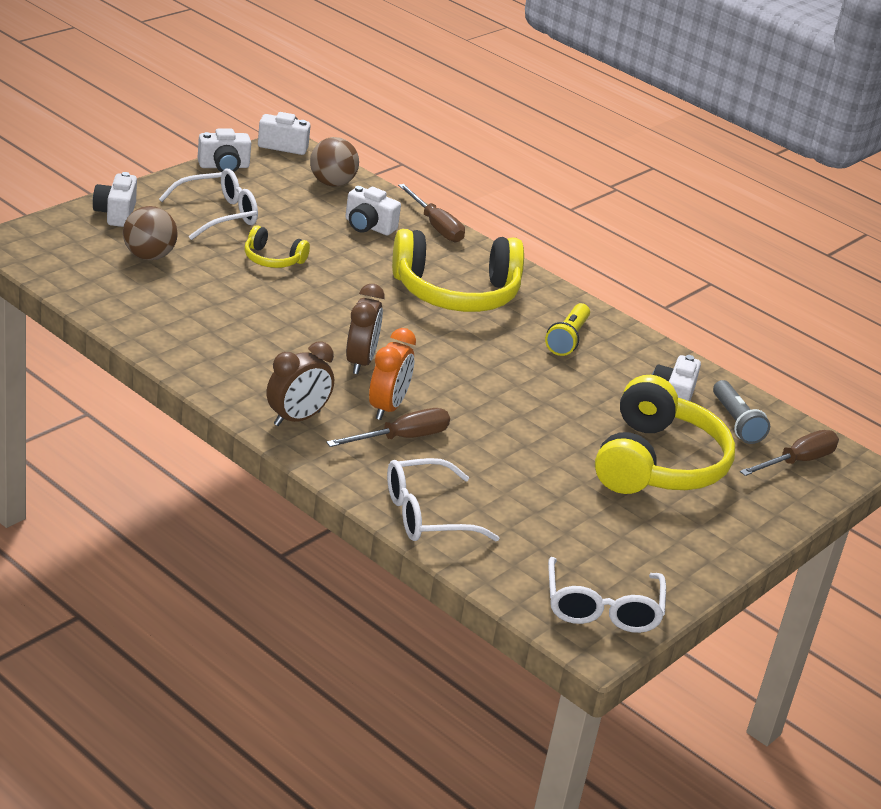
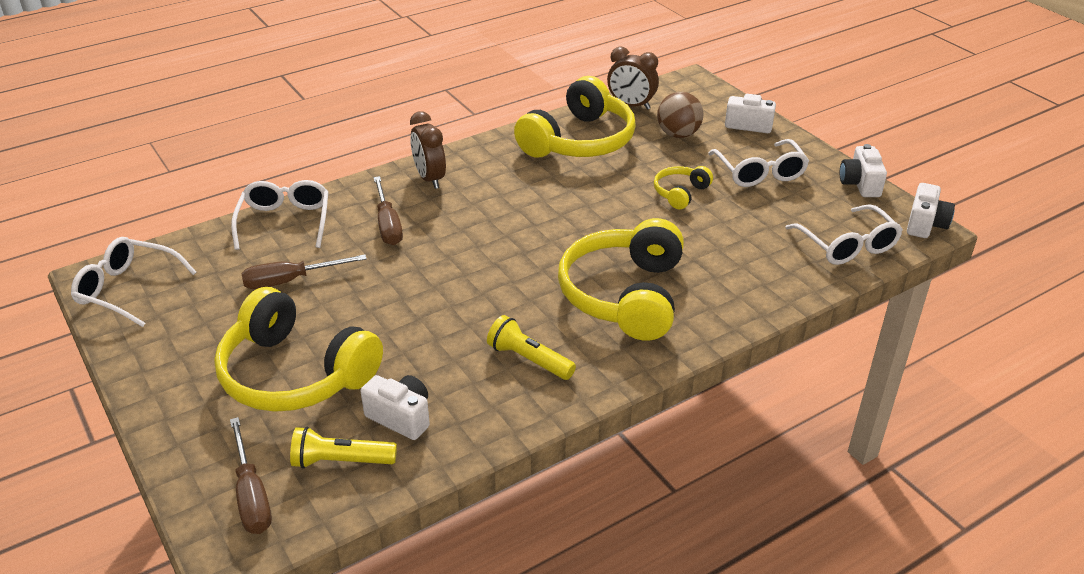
camera: 110 degrees right, 5 degrees up
brown ball [310,137,359,186] -> white glasses [785,204,903,265]
white camera [345,186,401,235] -> none
brown clock [346,284,385,374] -> brown clock moved to [607,47,659,110]
orange clock [369,328,416,420] -> none
brown screwdriver [398,184,465,242] -> brown screwdriver moved to [242,254,367,289]
grey flashlight [713,380,770,444] -> yellow flashlight [290,426,397,469]
none -> yellow headphones [514,76,636,158]

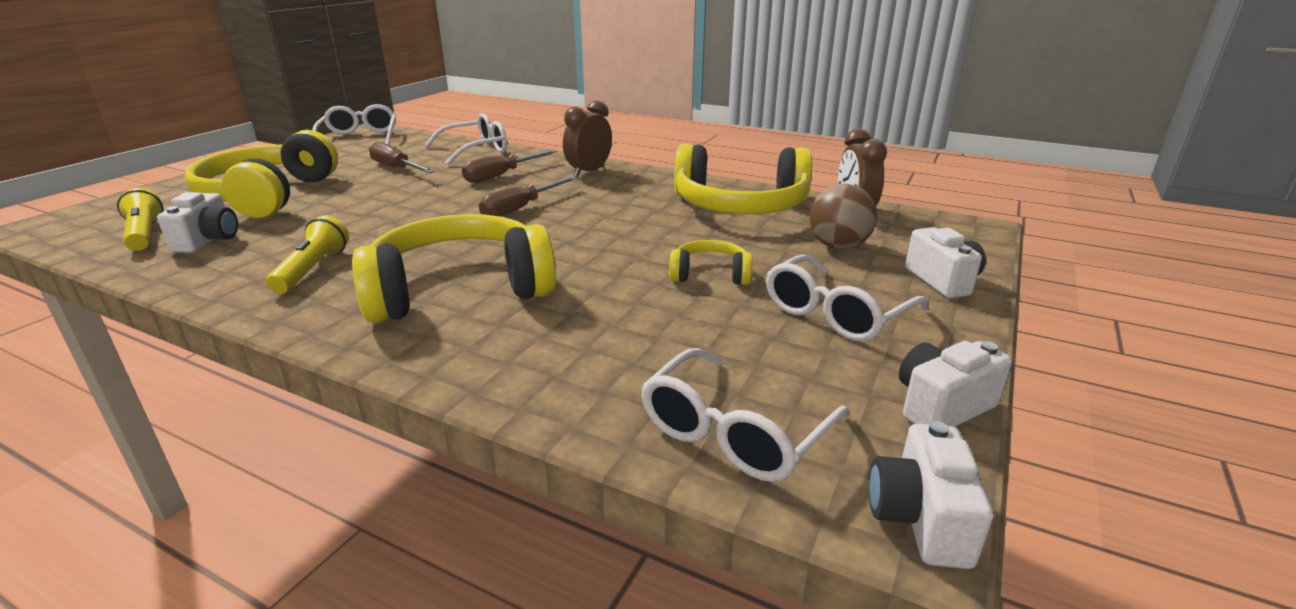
camera: 60 degrees right, 10 degrees down
brown screwdriver [230,417,272,534] -> brown screwdriver moved to [479,176,578,217]
white camera [907,183,955,238] -> white camera turned 105 degrees clockwise [869,421,993,569]

